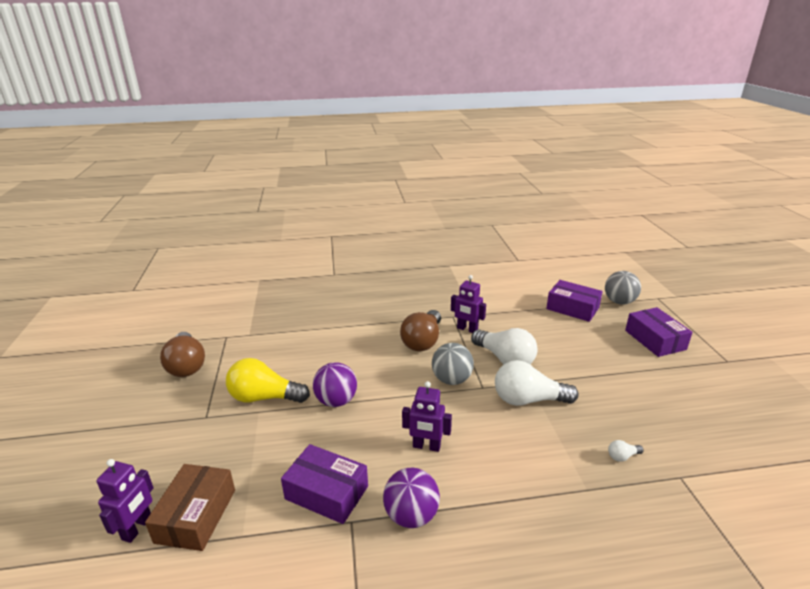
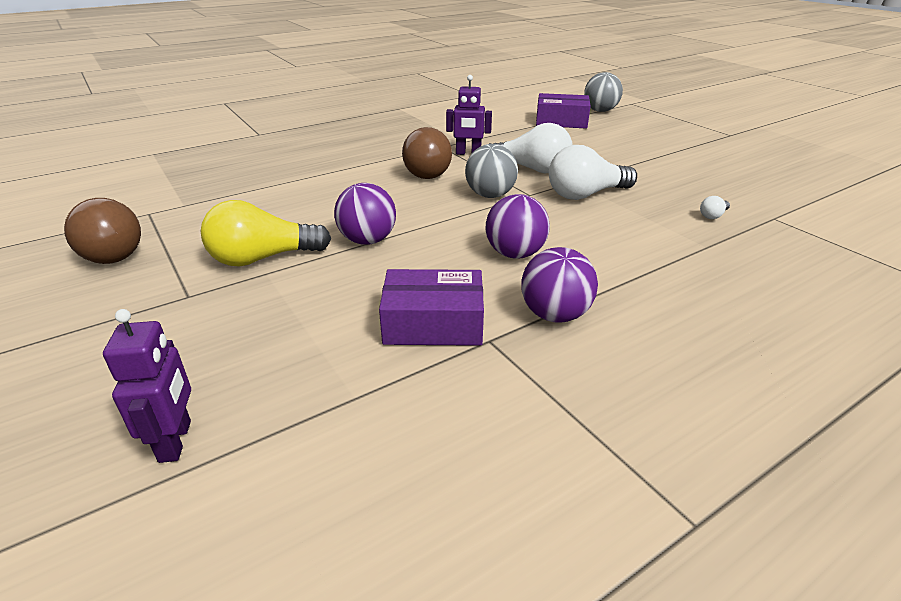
camera: 25 degrees left, 5 degrees up
brown box [145,464,235,551] -> none
purple robot [402,381,452,452] -> purple ball [486,194,550,258]
purple box [625,307,692,357] -> none

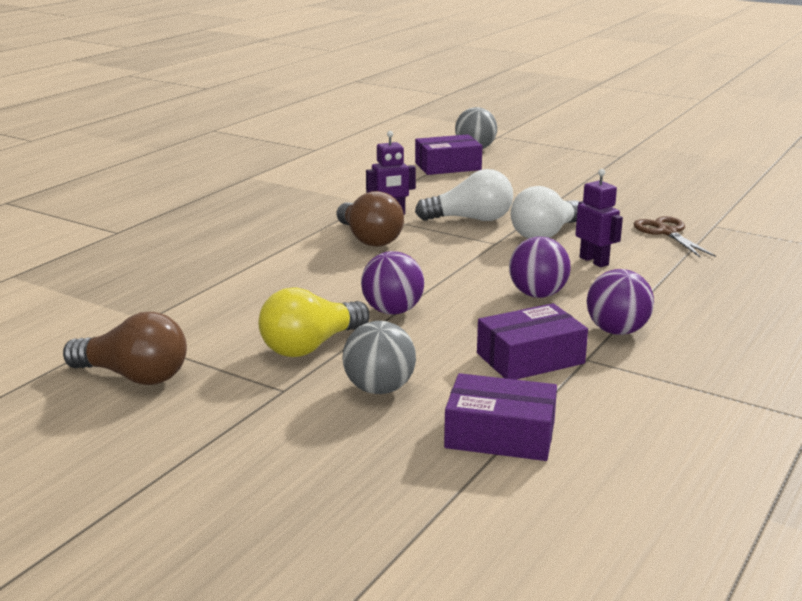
camera: 25 degrees left, 10 degrees down
purple robot [103,309,191,463] -> purple robot moved to [576,169,623,267]
grey ball [465,144,518,198] -> grey ball moved to [342,321,416,394]
white light bulb [700,196,730,219] -> brown scissors [634,216,716,257]
none -> purple box [444,373,557,461]

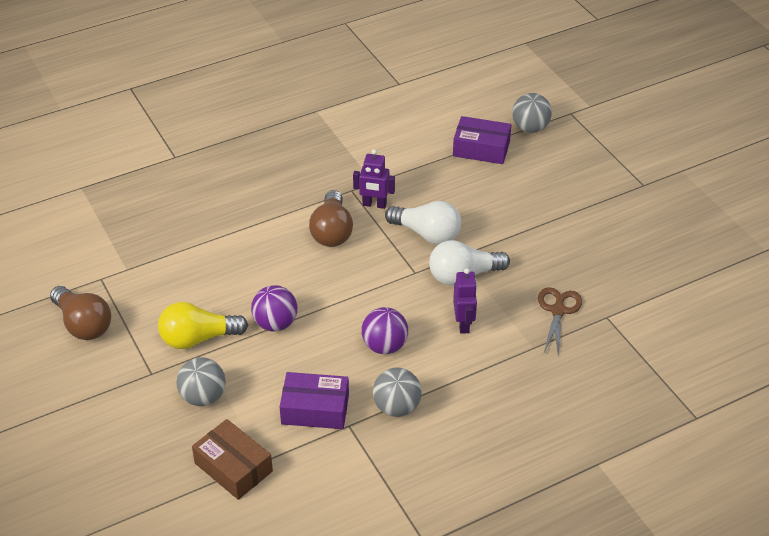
camera: 30 degrees right, 20 degrees up
purple box [444,373,557,461] -> brown box [192,419,273,500]
purple ball [587,269,654,335] -> grey ball [373,367,422,417]

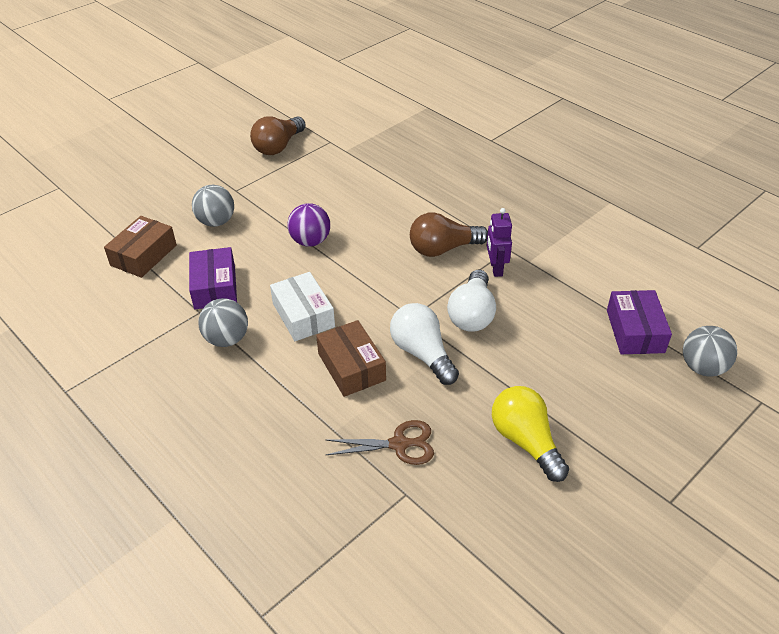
camera: 75 degrees right, 0 degrees up
yellow light bulb [158,302,248,349] -> yellow light bulb moved to [492,386,569,482]
purple ball [362,307,408,354] -> white box [270,272,335,341]
purple robot [453,268,477,334] -> brown box [316,320,386,397]

